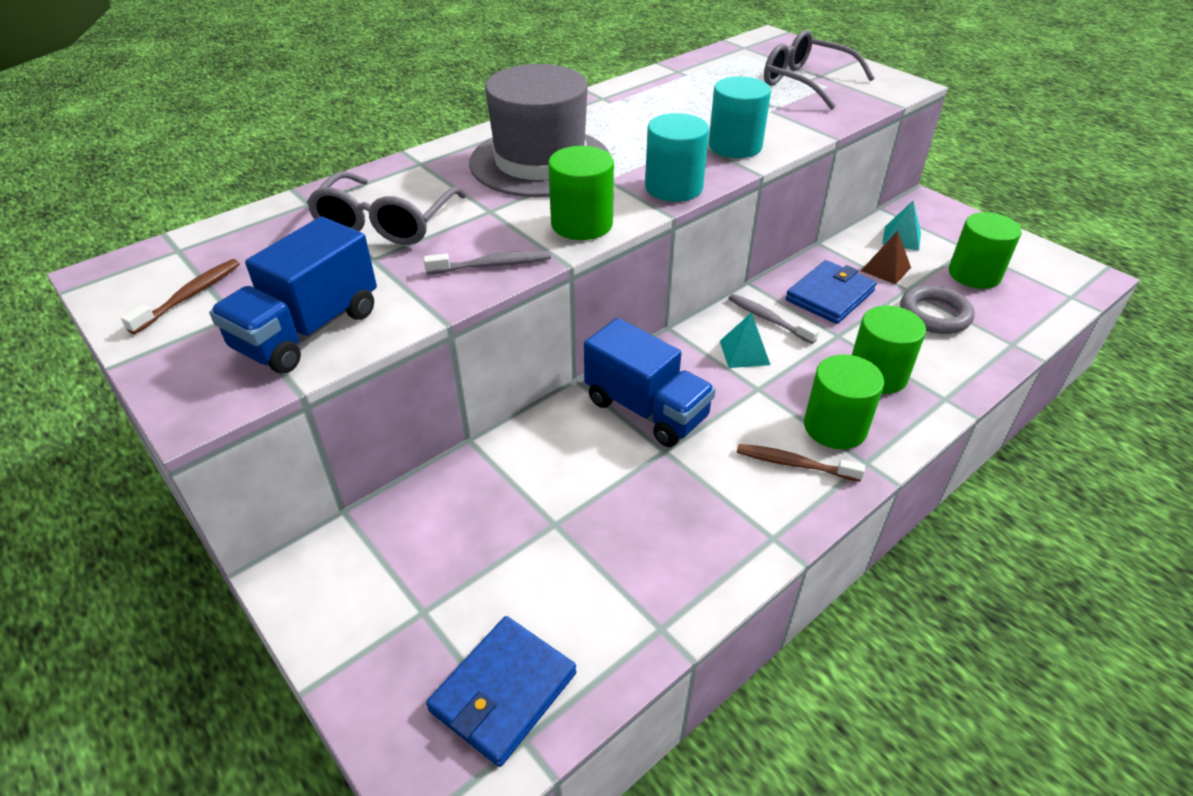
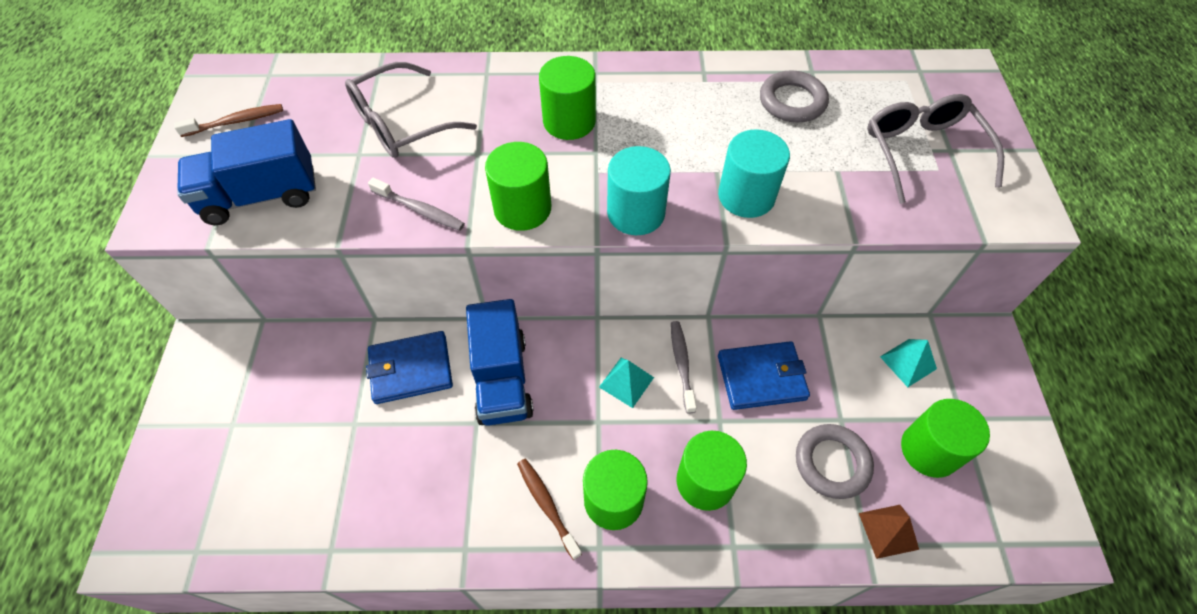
camera: 40 degrees right, 15 degrees up
blue wallet [426,616,576,767] -> blue wallet moved to [366,331,453,404]
grey hat [469,64,610,197] -> green cylinder [539,56,596,140]
brown pyramid [861,230,911,284] -> brown pyramid moved to [859,505,919,559]
none -> grey ring [760,70,829,123]

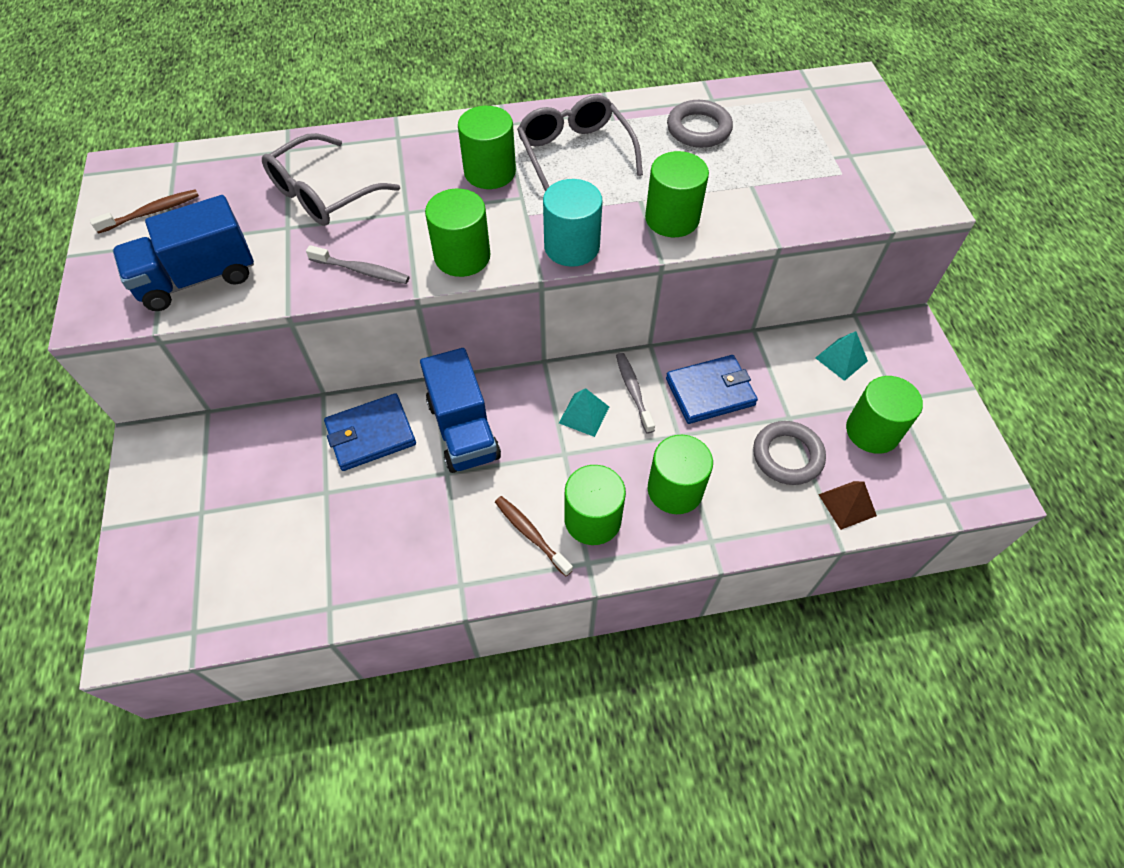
camera: 10 degrees left, 0 degrees up
turquoise cylinder [718,129,790,218] -> green cylinder [645,151,709,237]
grey glasses [867,94,1004,204] -> grey glasses moved to [517,95,643,192]

